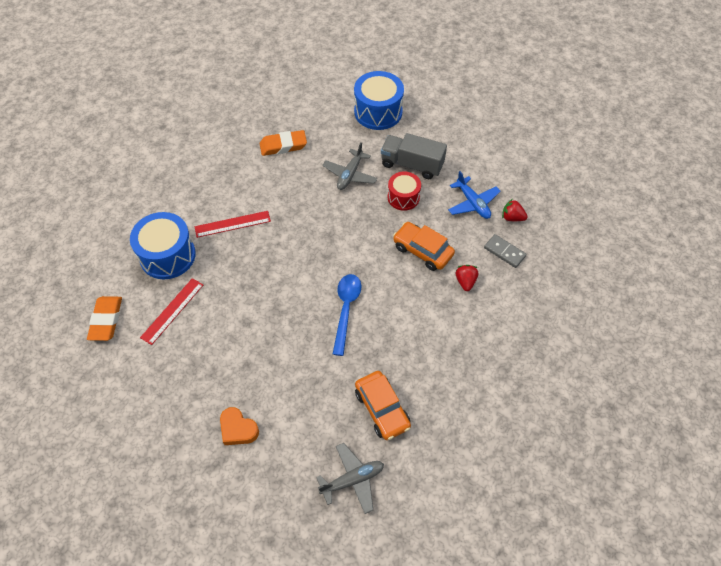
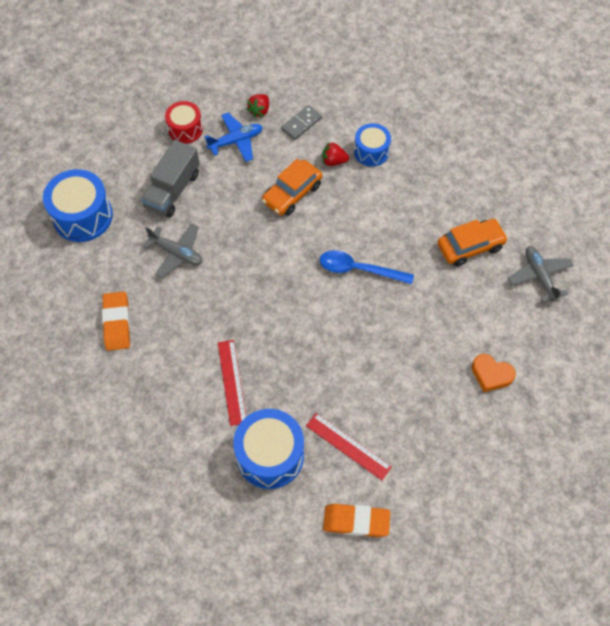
camera: 85 degrees left, 5 degrees up
orange heart [220,407,259,445] -> orange heart turned 75 degrees clockwise [472,354,516,392]
red drum [388,172,421,211] -> red drum moved to [165,101,203,144]
none -> blue drum [354,123,391,166]

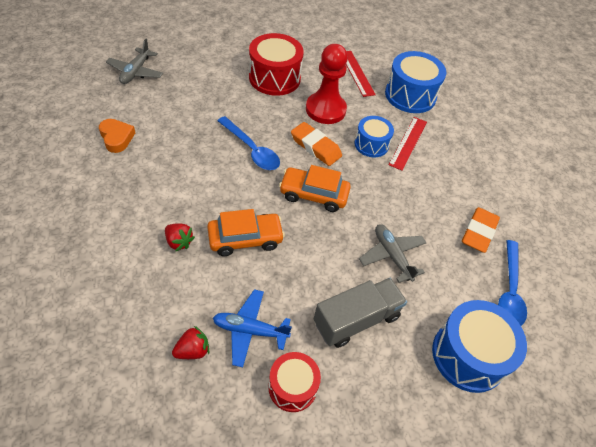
camera: 150 degrees left, 10 degrees down
grey domino [281,105,322,140] -> none
orange eraser [323,504,390,537] -> orange eraser moved to [291,122,342,166]
blue drum [354,123,391,166] -> blue drum moved to [354,116,394,157]
orange car [437,219,508,267] -> orange car moved to [279,165,351,212]
orange heart [472,354,516,392] -> orange heart moved to [99,119,135,153]
none -> red drum [249,33,304,96]
none -> red pawn [306,44,348,124]
none -> blue spoon [498,240,527,326]

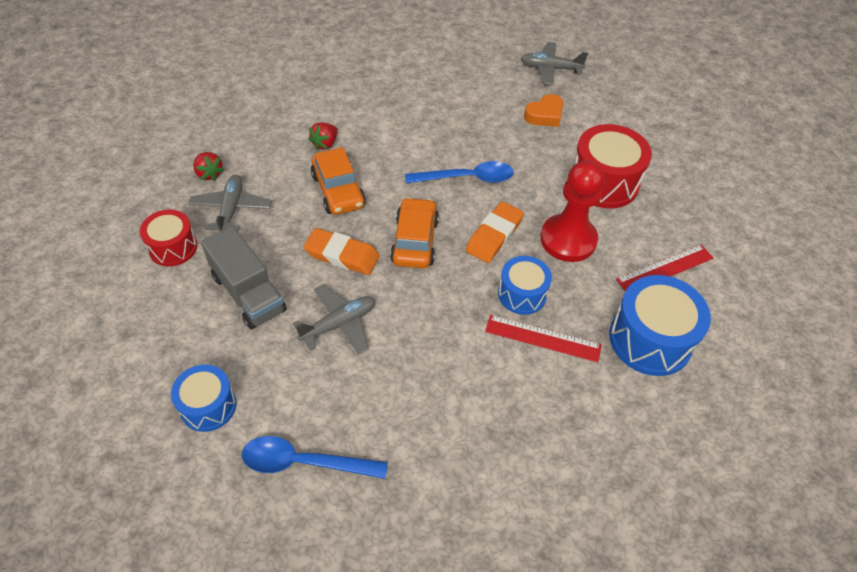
camera: 85 degrees right, 0 degrees up
orange heart [99,119,135,153] -> orange heart moved to [524,94,563,127]
blue plane [213,289,292,368] -> grey plane [188,175,272,232]
blue spoon [218,116,280,170] -> blue spoon turned 135 degrees counterclockwise [405,161,514,183]
blue drum [432,300,527,393] -> blue drum [171,364,236,432], size x0.62
orange eraser [462,207,500,253] -> orange eraser moved to [304,228,380,275]

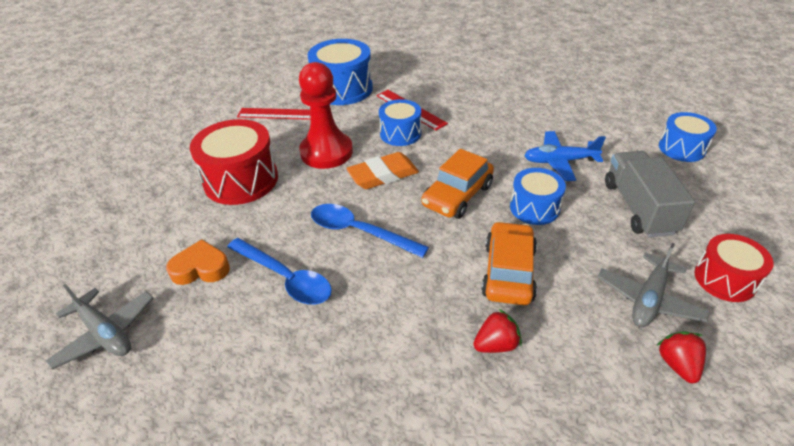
camera: 145 degrees left, 10 degrees down
blue spoon [242,436,388,479] -> blue spoon moved to [227,238,332,304]
grey plane [293,284,375,354] -> blue plane [524,131,606,181]
orange eraser [304,228,380,275] -> blue drum [510,168,566,225]

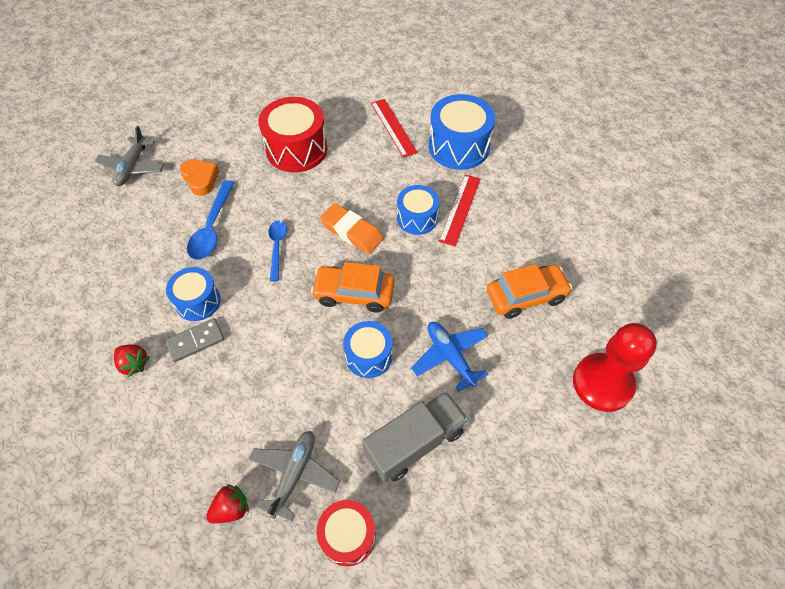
camera: 60 degrees right, 15 degrees up
red pawn [299,62,353,169] -> red pawn moved to [573,323,657,412]
blue spoon [311,204,429,258] -> blue spoon [268,220,287,281], size x0.67
red strawberry [473,308,522,353] -> red strawberry moved to [114,344,150,377]
orange car [481,221,537,305] -> orange car moved to [487,264,572,319]
grey plane [597,243,710,327] -> grey plane turned 105 degrees clockwise [248,431,340,521]
blue drum [659,112,717,162] -> blue drum moved to [166,267,221,321]
none -> grey domino [165,318,224,362]

